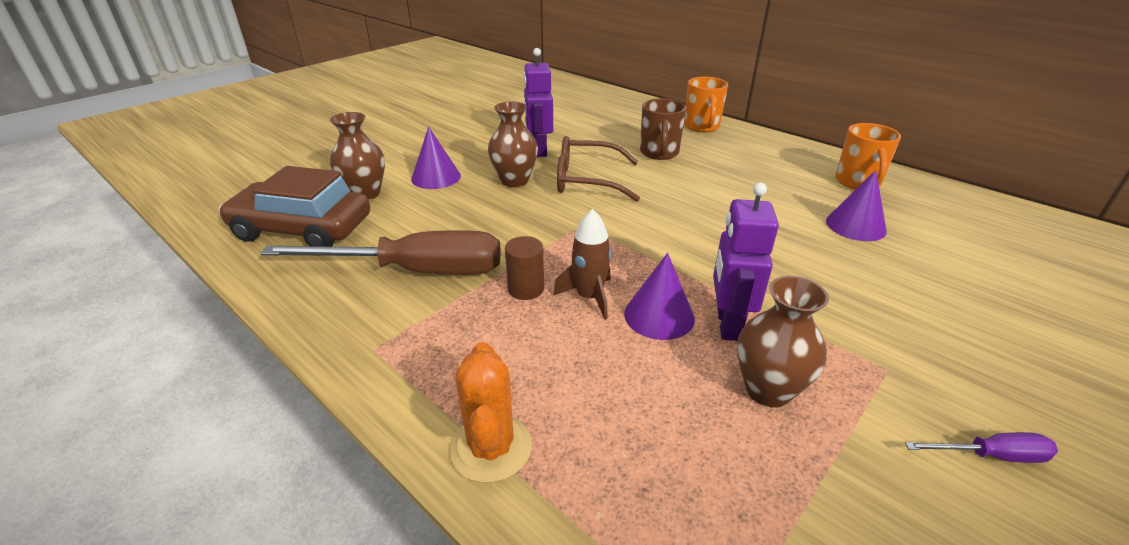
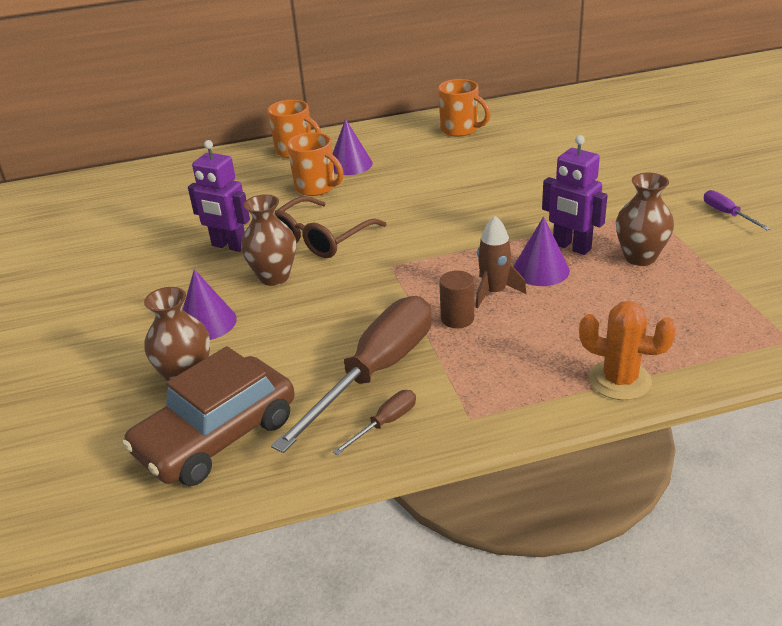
camera: 55 degrees left, 0 degrees up
brown mug [640,98,686,160] -> orange mug [287,132,344,196]
purple cone [826,170,887,241] -> purple cone moved to [333,119,373,175]
purple screwdriver [905,432,1058,463] -> purple screwdriver turned 60 degrees counterclockwise [704,190,771,230]
none -> brown screwdriver [333,390,416,455]

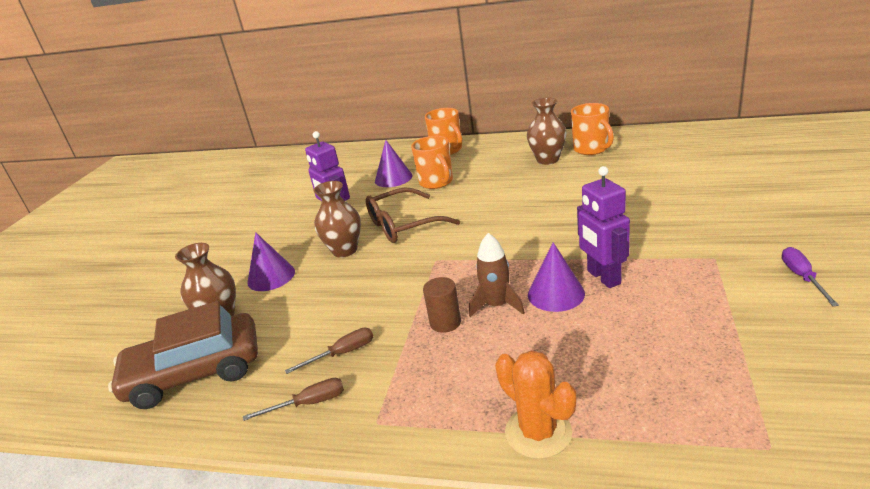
camera: 30 degrees right, 5 degrees down
brown screwdriver [271,296,432,453] -> brown screwdriver [285,328,373,374], size x0.42
purple cone [333,119,373,175] -> purple cone moved to [375,140,412,187]
brown vase [616,173,674,266] -> brown vase moved to [527,98,567,165]

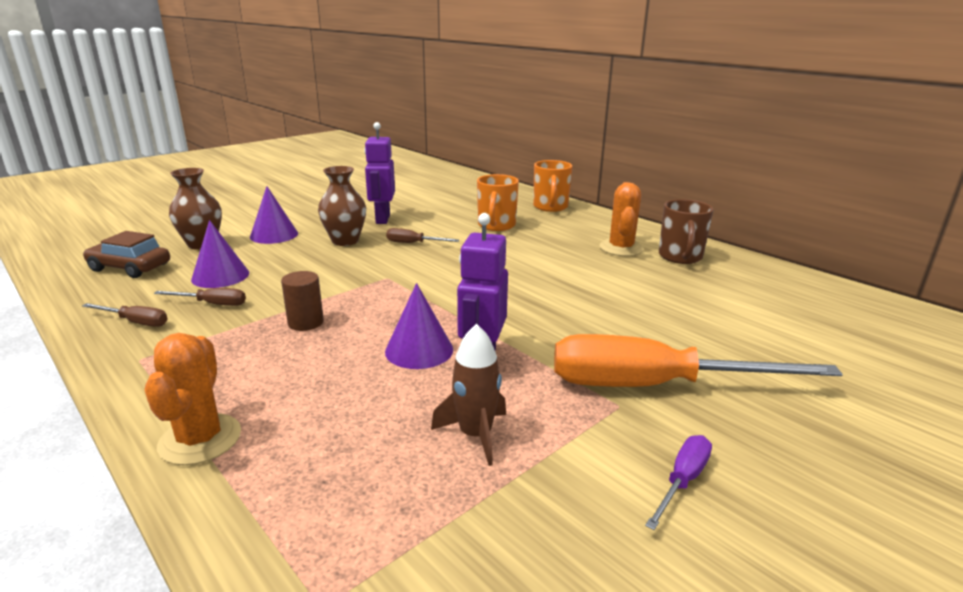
camera: 30 degrees right, 5 degrees down
brown car [108,301,258,409] -> brown car [83,231,170,278], size x0.63
brown glasses [366,187,460,243] -> brown screwdriver [386,228,459,243]
purple cone [375,140,412,187] -> purple cone moved to [191,220,249,288]
brown rocket [469,233,525,317] -> brown rocket moved to [431,324,506,466]
brown vase [527,98,567,165] -> orange cactus [599,182,644,256]
orange mug [571,103,614,155] -> brown mug [659,199,714,264]
none -> orange screwdriver [554,334,843,387]

